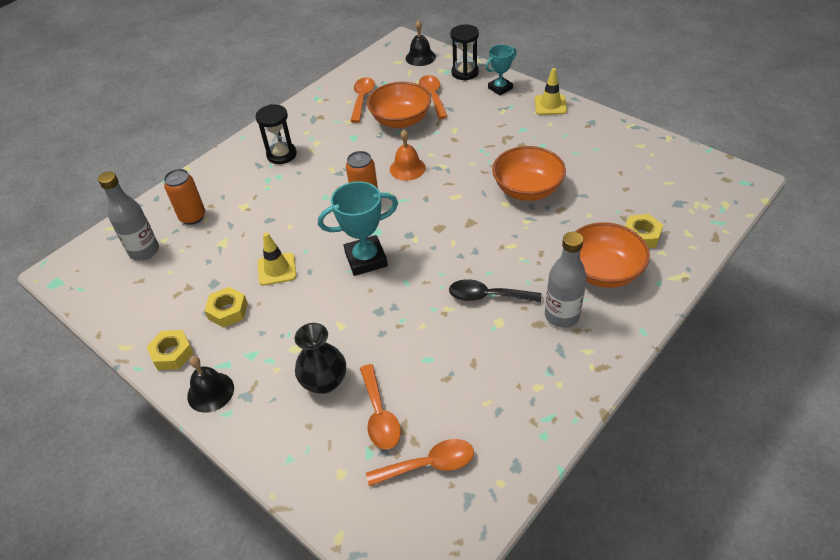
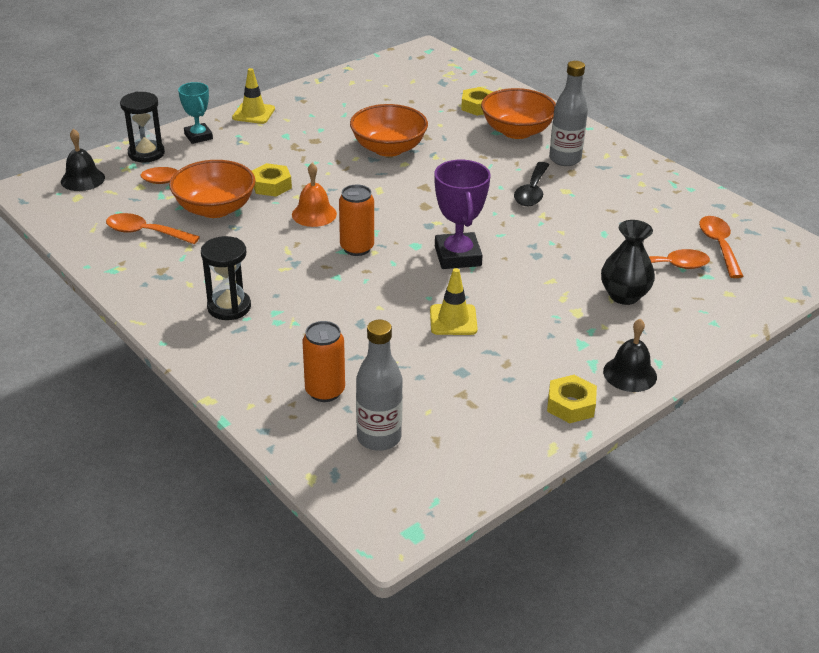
camera: 85 degrees left, 10 degrees down
yellow nut [204,287,248,328] -> yellow nut moved to [252,163,292,197]
turquoise trophy [318,181,398,276] -> purple trophy [434,160,491,269]

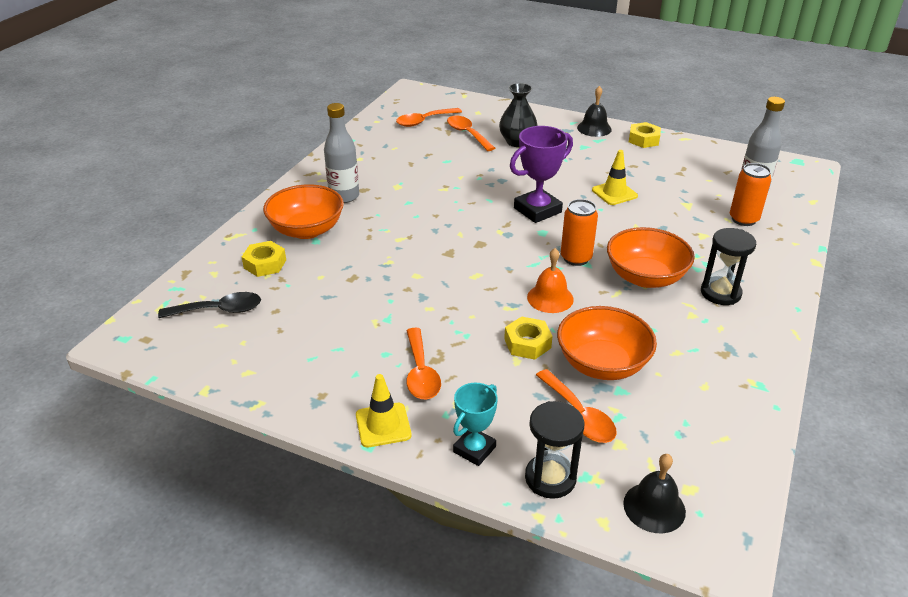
camera: 115 degrees left, 0 degrees up
orange spoon [106,213,200,244] -> orange spoon moved to [406,328,441,399]
orange bowl [350,104,428,157] -> orange bowl moved to [607,227,695,288]
black spoon [514,162,549,206] -> black spoon moved to [158,292,261,318]

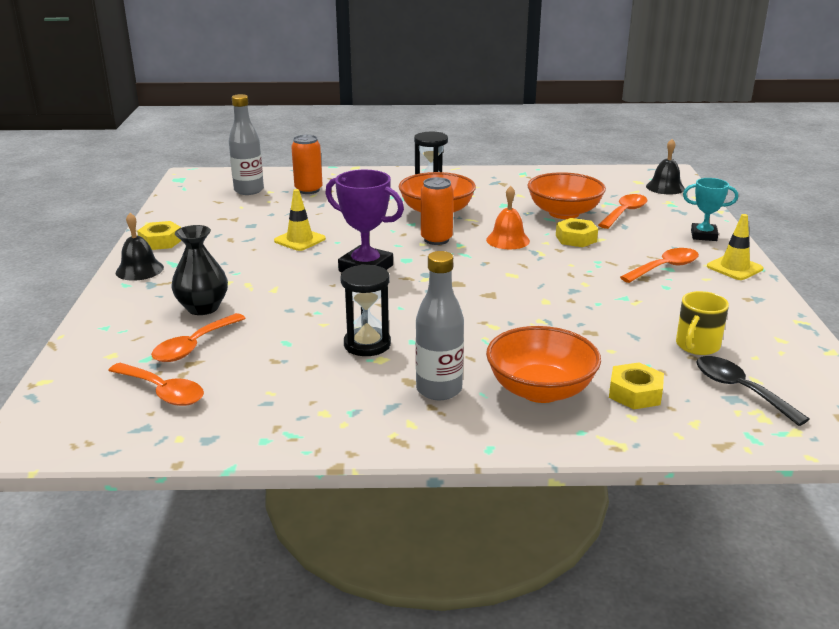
camera: 115 degrees left, 10 degrees down
black hourglass [525,401,584,499] -> black hourglass moved to [340,264,391,356]
none -> yellow mug [676,291,729,355]

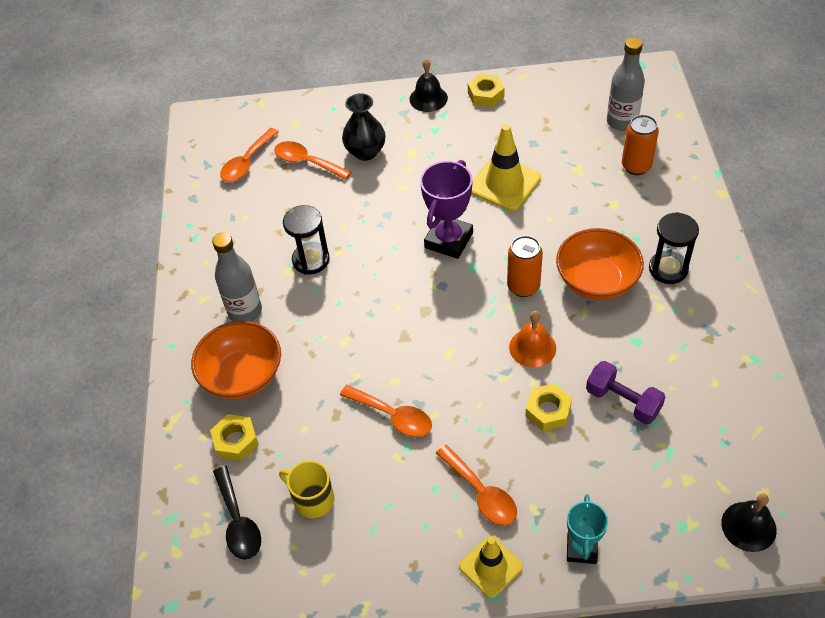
camera: 90 degrees right, 25 degrees up
yellow traffic cone [274,189,326,251] -> yellow traffic cone [471,124,541,211], size x1.52
orange bowl [527,172,606,219] -> purple dumbbell [586,361,665,425]
orange spoon [598,194,647,229] -> orange spoon moved to [340,385,432,437]
black spoon [696,356,810,426] -> black spoon turned 105 degrees clockwise [213,466,261,560]

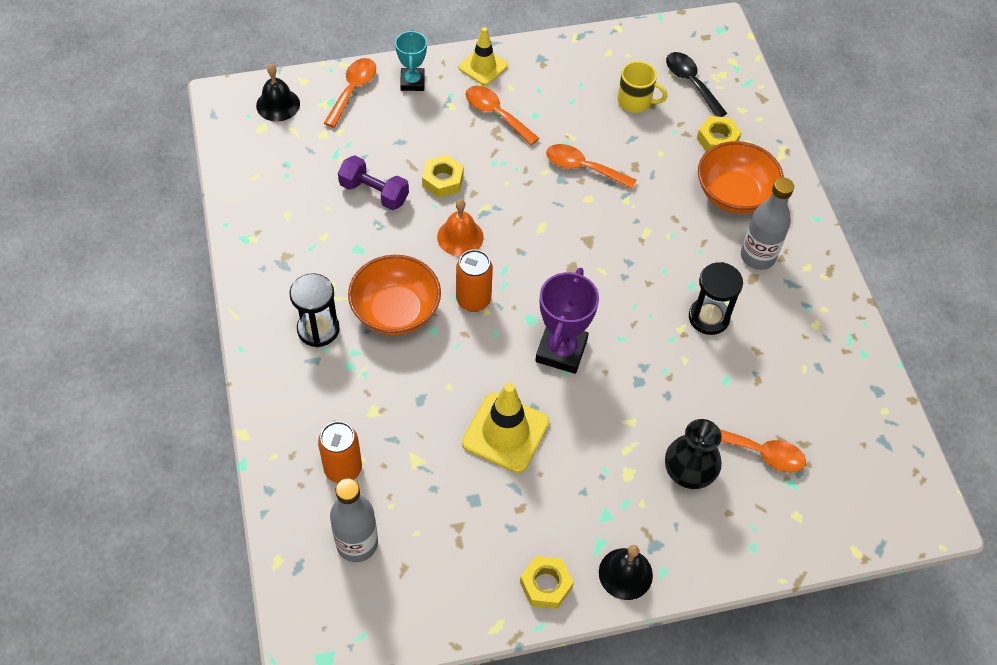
camera: 165 degrees right, 5 degrees up
orange spoon [220,128,279,182] -> orange spoon moved to [324,58,376,128]

